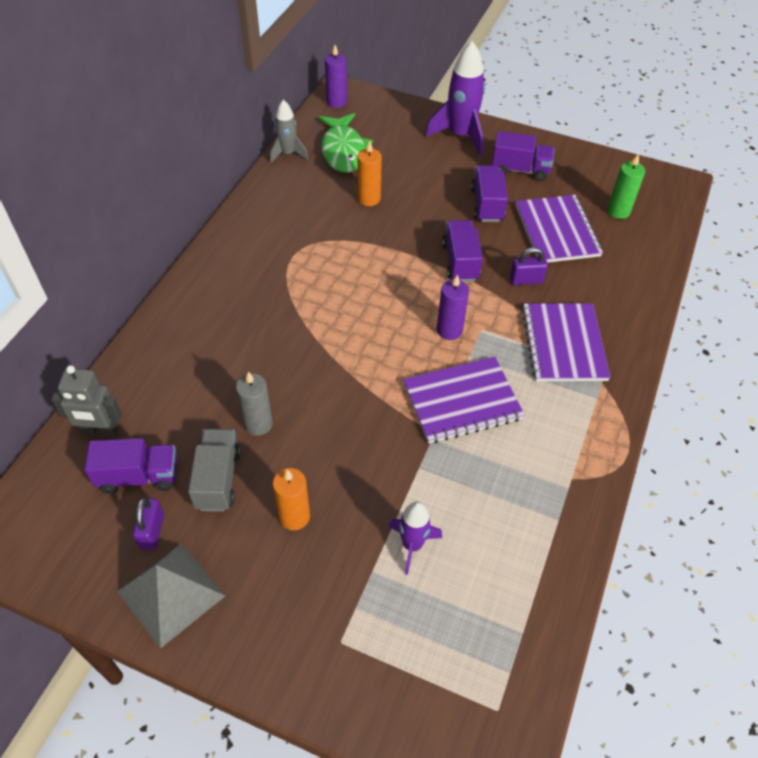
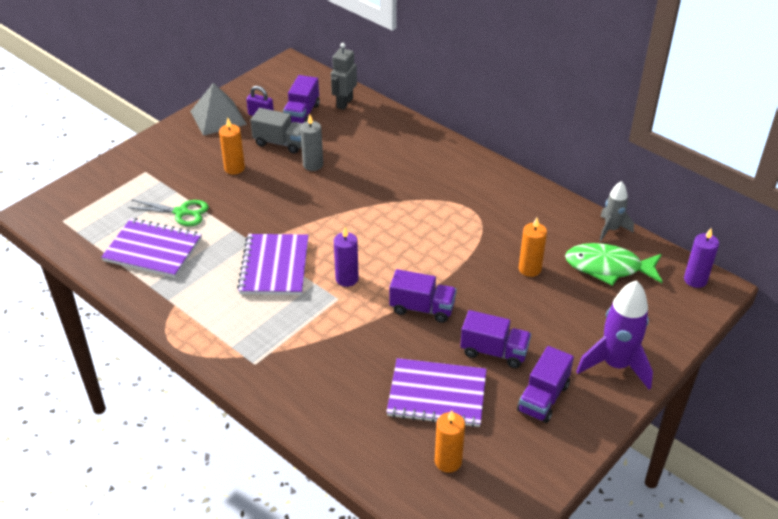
camera: 110 degrees right, 10 degrees down
purple rocket [388,502,442,575] -> green scissors [128,200,209,226]
purple padlock [510,247,548,285] -> none
purple notebook [522,303,611,381] -> purple notebook moved to [101,218,202,278]
green candle [607,154,645,219] -> orange candle [435,410,465,473]

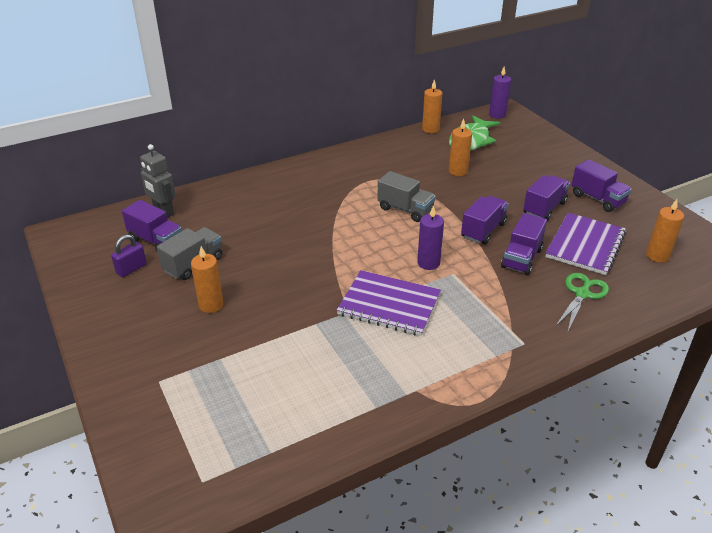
camera: 70 degrees left, 5 degrees down
purple notebook [101,218,202,278] -> none
green scissors [128,200,209,226] -> green scissors moved to [556,273,609,331]
grey pyramid [190,83,247,136] -> none
grey candle [300,114,323,171] -> none
purple rocket [576,280,653,390] -> none
grey rocket [599,181,634,241] -> orange candle [422,79,442,133]
none -> grey truck [377,171,436,222]
none -> purple truck [501,213,547,275]

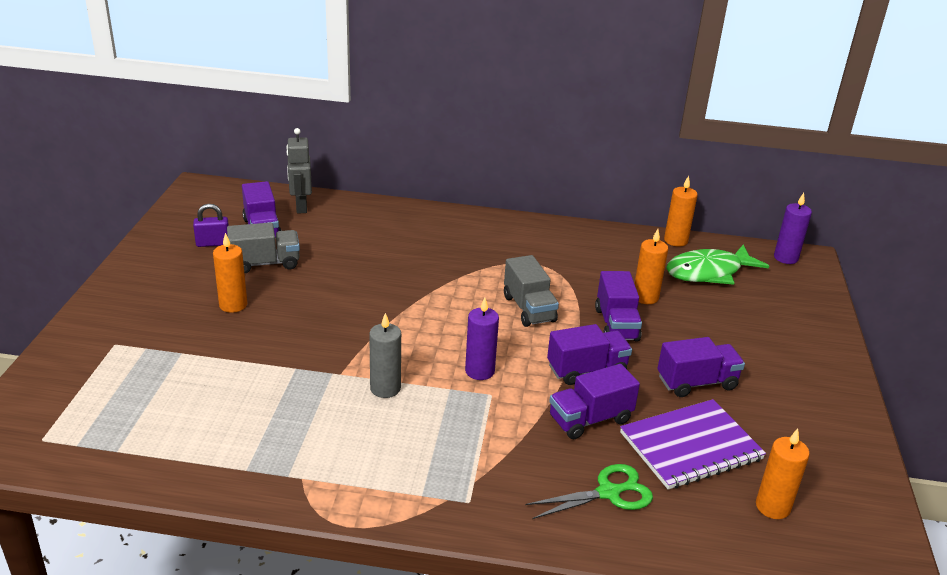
camera: 35 degrees right, 5 degrees down
purple notebook [337,270,441,336] -> grey candle [369,313,401,398]
purple truck [571,159,632,212] -> purple truck moved to [595,271,642,342]

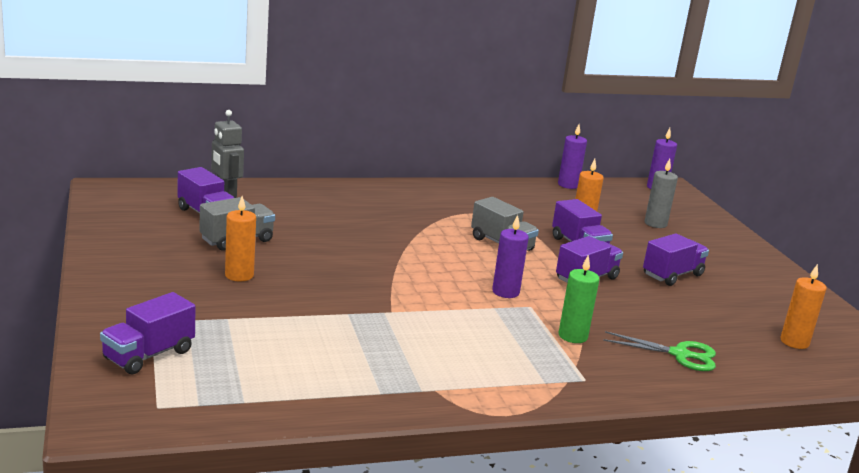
camera: 25 degrees left, 10 degrees down
purple padlock [193,204,229,247] -> none
grey candle [369,313,401,398] -> grey candle moved to [645,159,678,228]
green scissors [525,464,653,519] -> green scissors turned 60 degrees clockwise [603,331,716,371]
purple truck [549,364,640,439] -> purple truck moved to [100,292,196,374]
purple notebook [620,399,766,490] -> none
orange candle [664,176,698,247] -> purple candle [558,124,587,189]
green fish [666,244,769,285] -> none
none -> green candle [559,255,599,343]

